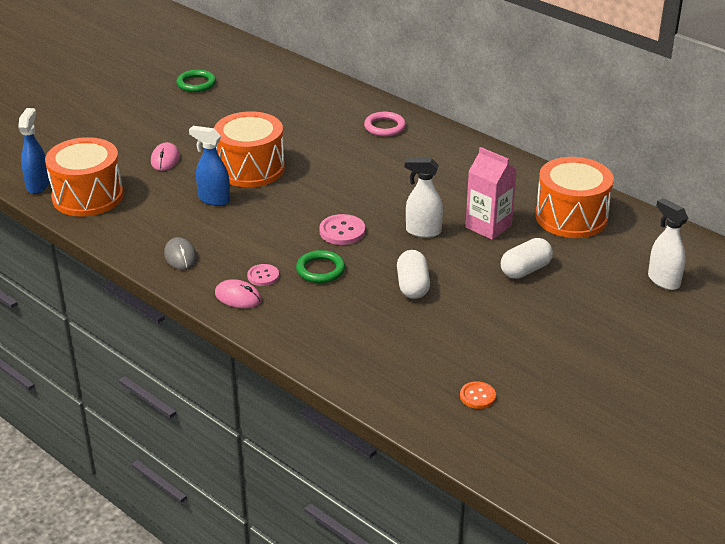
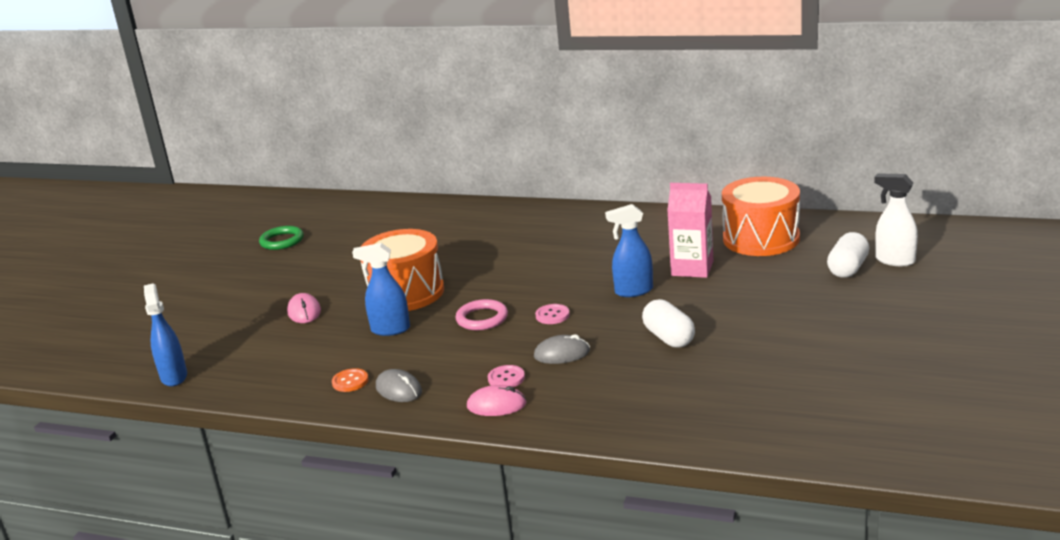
camera: 20 degrees left, 10 degrees down
orange drum [45,137,123,217] -> none
green ring [296,250,345,283] -> grey mouse [534,334,590,364]
pink button [319,214,365,245] -> pink button [535,304,570,324], size x0.66
pink ring [364,112,406,137] -> pink ring moved to [455,299,508,330]
white spray bottle [405,158,443,238] -> blue spray bottle [605,204,653,297]
orange button [460,381,496,409] -> orange button moved to [332,368,369,392]
white capsule [501,238,553,279] -> white capsule moved to [827,232,869,277]

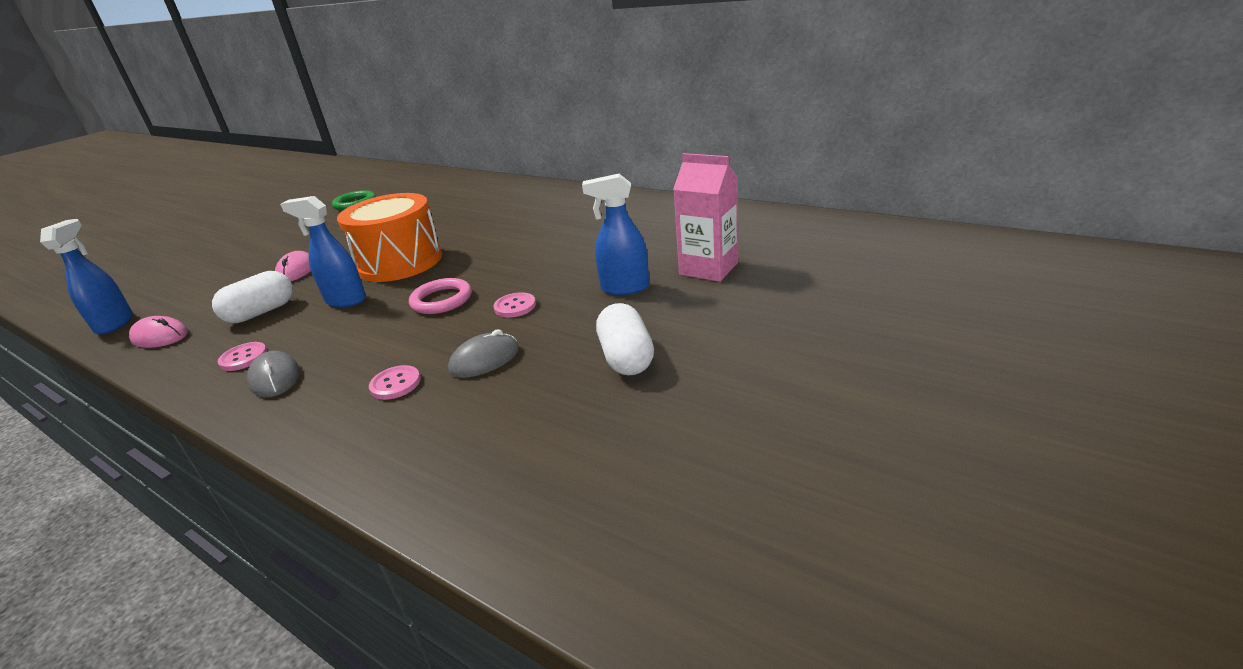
camera: 15 degrees right, 5 degrees up
orange button [332,368,369,392] -> pink button [217,342,267,371]
pink mouse [467,385,527,416] -> pink mouse moved to [129,316,188,348]
grey mouse [534,334,590,364] -> grey mouse turned 45 degrees counterclockwise [448,329,519,378]
orange drum [722,177,800,256] -> none
white capsule [827,232,869,277] -> white capsule moved to [212,271,293,323]
white spray bottle [874,173,918,266] -> none

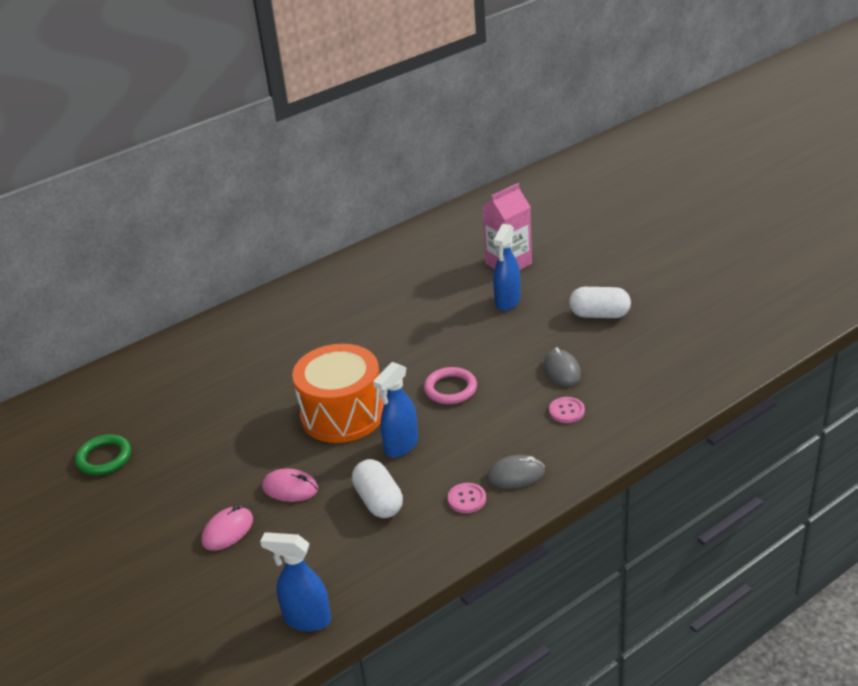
camera: 70 degrees left, 5 degrees up
pink mouse [129,316,188,348] -> pink mouse moved to [201,505,253,551]
pink button [494,292,536,318] -> none

